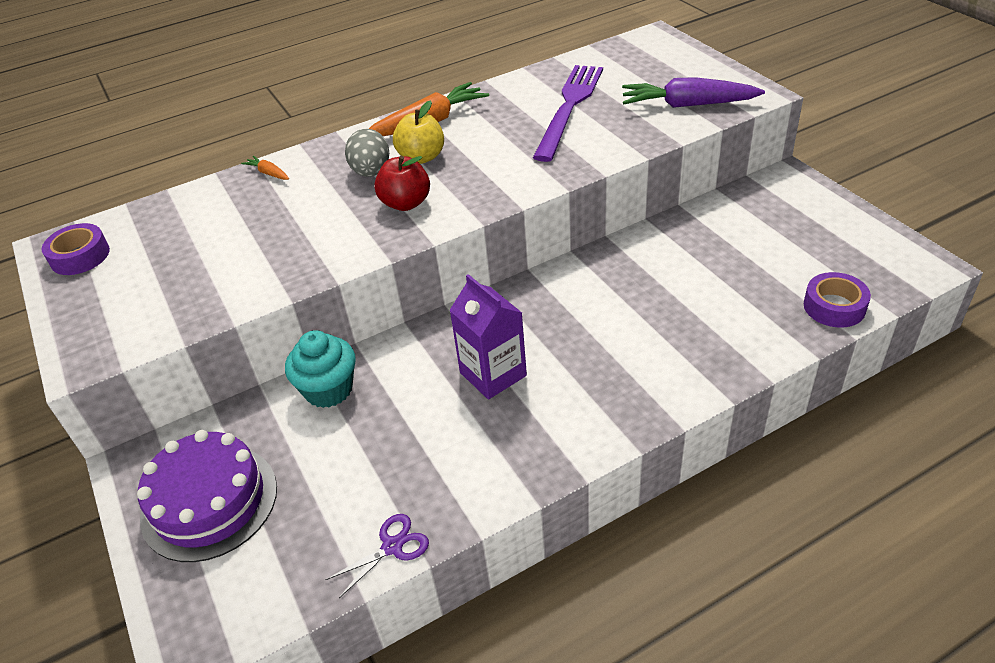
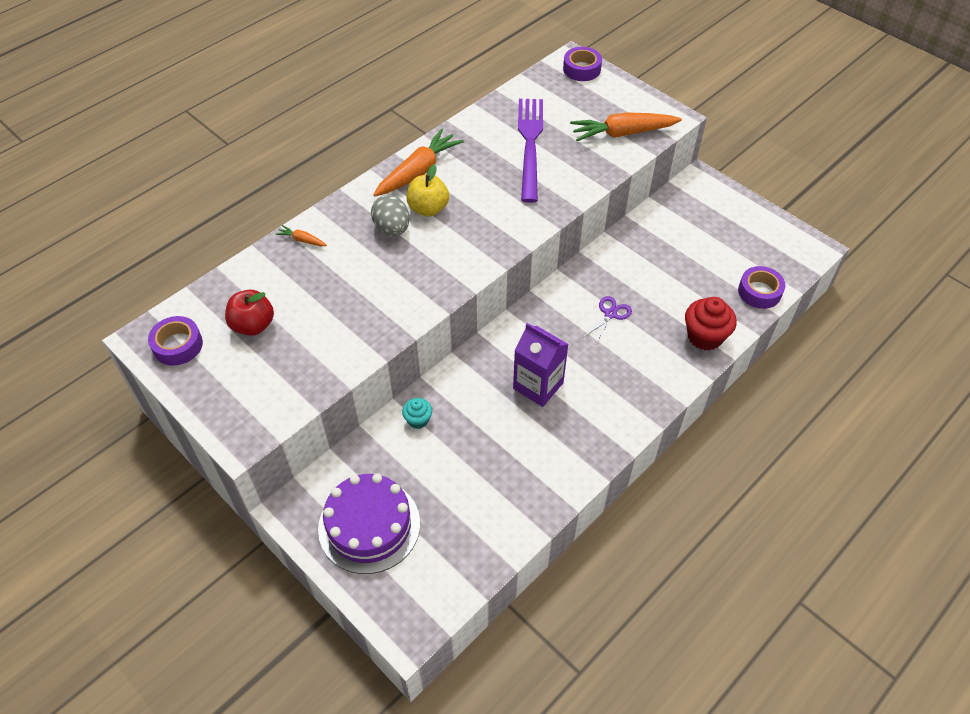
camera: 20 degrees left, 10 degrees up
turquoise cupcake [285,330,356,408] -> turquoise cupcake [402,398,432,429], size x0.56
purple scissors [325,514,429,598] -> purple scissors moved to [584,296,632,344]
red apple [374,156,430,211] -> red apple moved to [225,290,274,336]
purple carrot [622,77,765,108] -> orange carrot [570,112,682,141]
none -> purple tape [563,47,602,81]
none -> red cupcake [685,297,737,351]

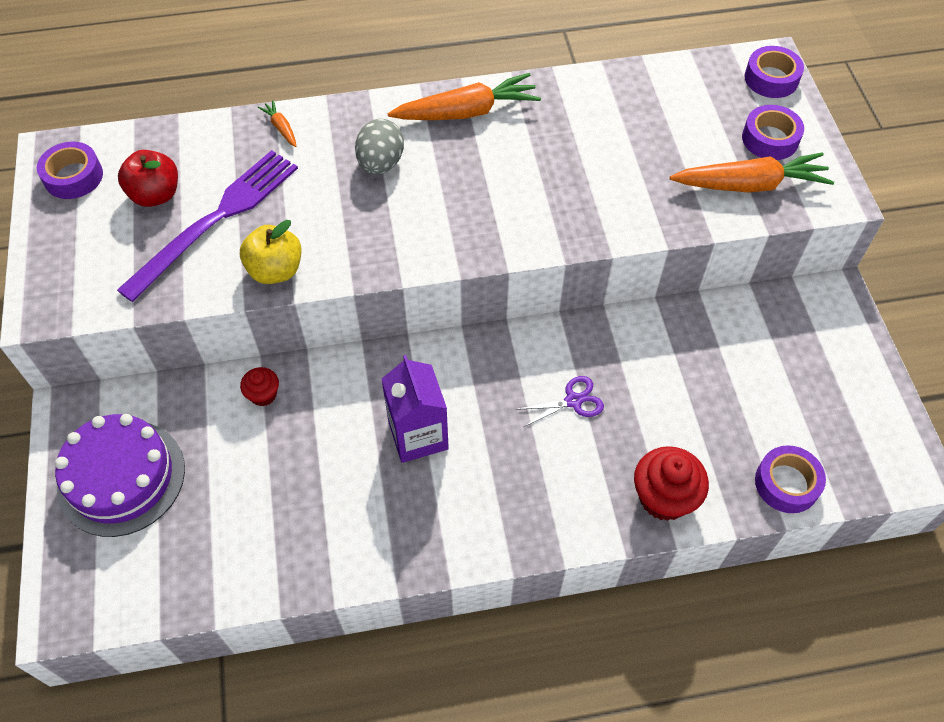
camera: 35 degrees right, 5 degrees up
turquoise cupcake [402,398,432,429] -> red cupcake [240,367,279,406]
yellow apple [407,164,449,216] -> yellow apple moved to [240,220,301,284]
purple fork [518,99,543,203] -> purple fork moved to [117,150,298,302]
orange carrot [570,112,682,141] -> orange carrot turned 150 degrees clockwise [670,152,834,192]
none -> purple tape [742,105,804,160]

